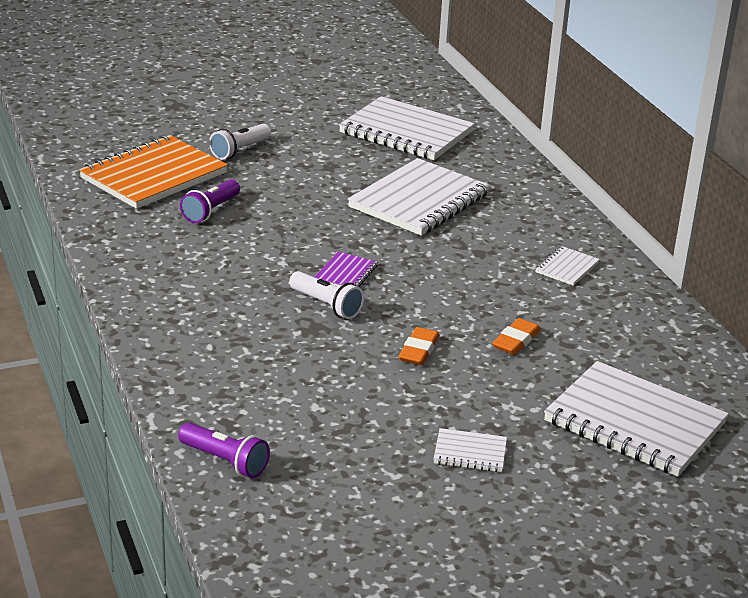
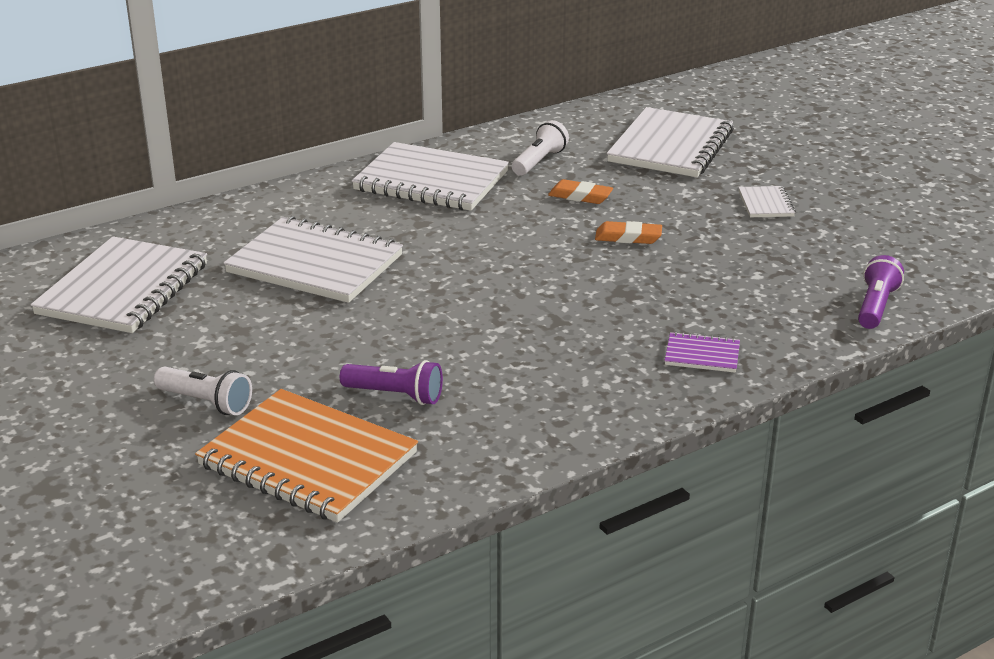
camera: 100 degrees left, 0 degrees up
white flashlight [289,271,364,319] -> white flashlight moved to [512,120,569,176]
purple notebook [315,251,377,287] -> purple notebook moved to [665,331,740,373]
white notebook [535,246,600,286] -> white notebook [352,142,509,211], size x2.24

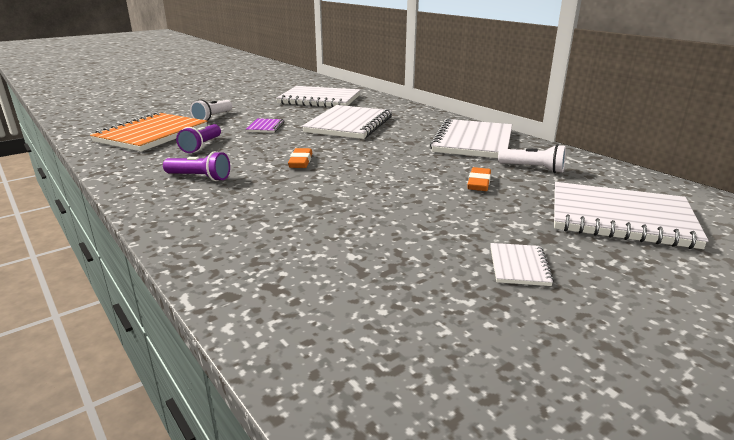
camera: 85 degrees right, 5 degrees down
orange eraser [595,221,662,244] -> orange eraser moved to [288,148,312,168]
purple notebook [665,331,740,373] -> purple notebook moved to [246,118,284,133]
white notebook [738,186,796,217] -> white notebook turned 75 degrees counterclockwise [490,243,554,286]
purple flashlight [858,255,904,329] -> purple flashlight moved to [163,151,230,181]

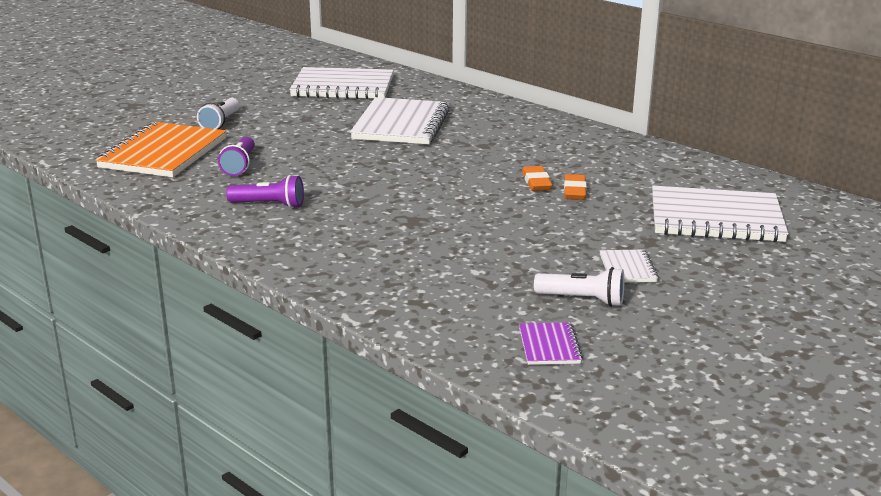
camera: 10 degrees left, 0 degrees up
purple notebook [246,118,284,133] -> purple notebook moved to [519,322,583,365]
orange eraser [288,148,312,168] -> orange eraser moved to [522,166,552,191]
white notebook [430,118,512,158] -> none
white flashlight [498,144,566,173] -> white flashlight moved to [534,267,624,307]

